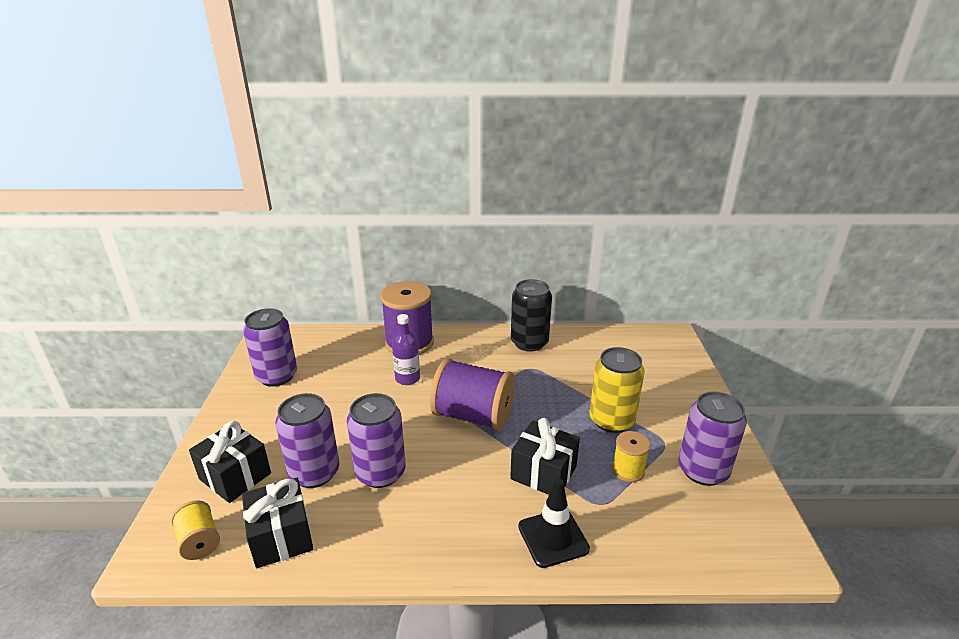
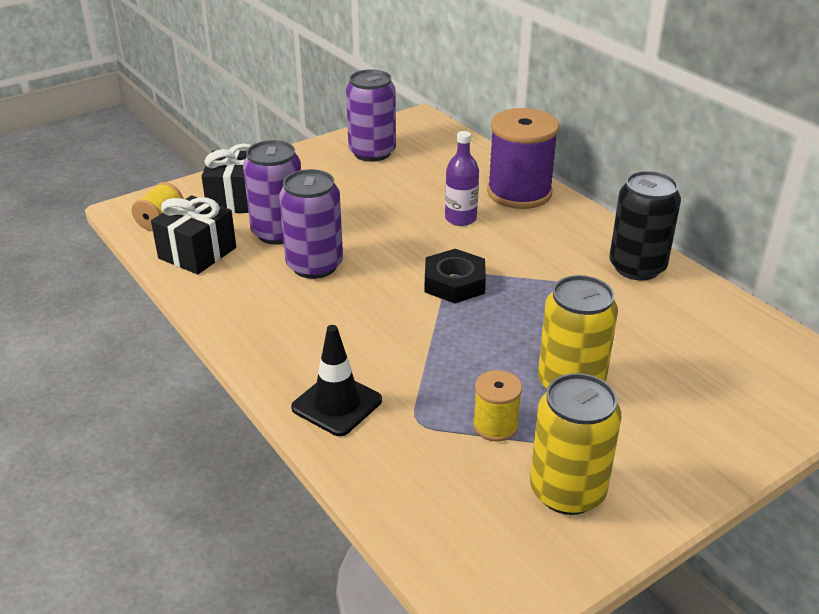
camera: 55 degrees right, 5 degrees up
purple spool [430,358,515,431] -> black nut [425,249,486,303]
black gift [510,418,580,495] -> none
purple can [678,391,747,486] -> yellow can [530,373,621,515]

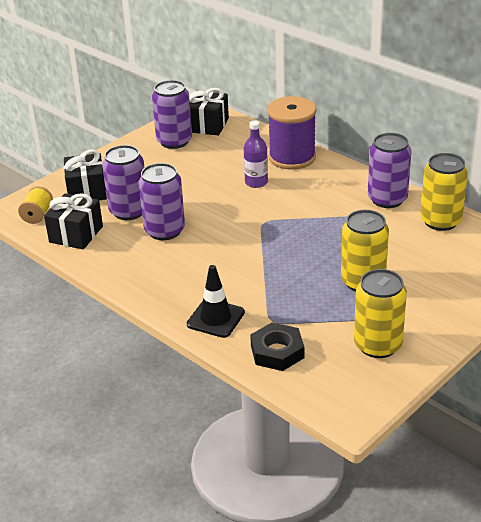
camera: 10 degrees left, 0 degrees up
black nut [425,249,486,303] -> black nut moved to [250,322,304,371]
yellow spool [473,370,522,441] -> none
black can [609,171,681,280] -> purple can [368,133,411,208]
none -> black gift [189,88,229,135]
none -> yellow can [420,153,468,231]

